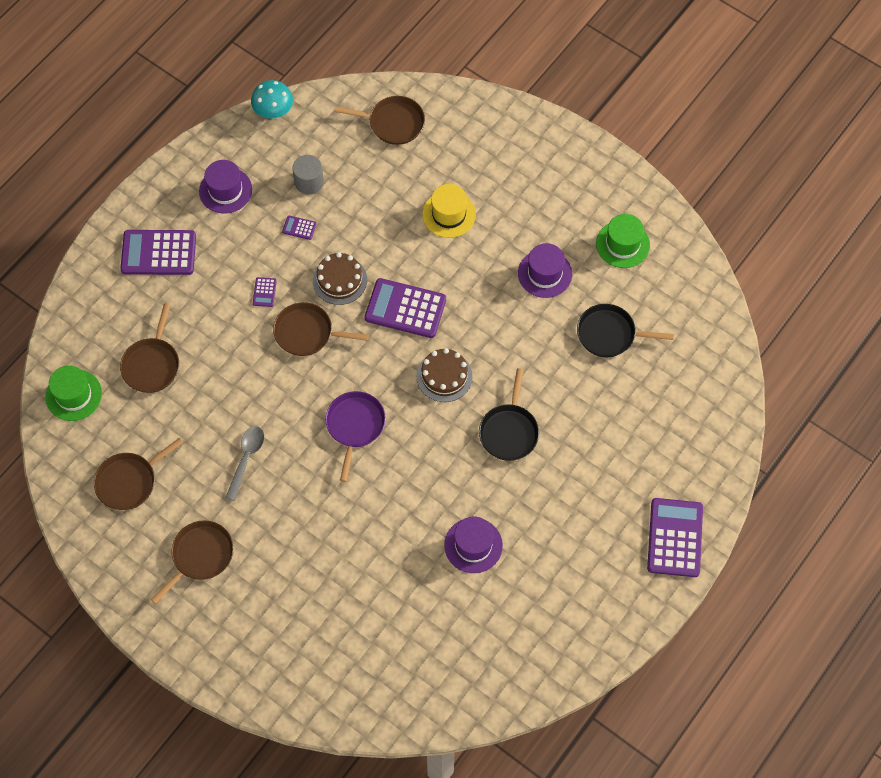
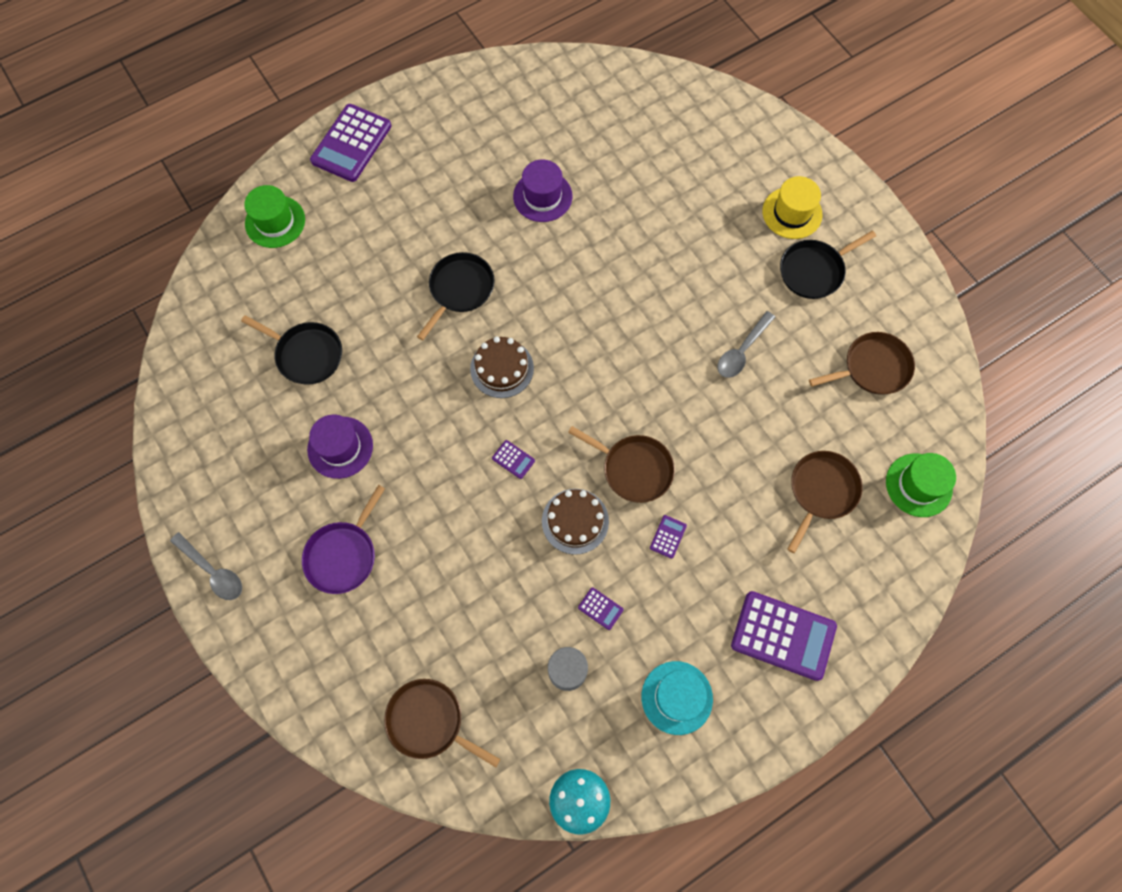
camera: 160 degrees left, 5 degrees up
brown pan [151,520,234,604] -> black pan [780,231,876,299]
purple hat [199,160,252,214] -> turquoise hat [642,661,713,735]
purple pan [325,391,386,482] -> purple pan moved to [302,485,385,594]
purple calculator [365,278,446,338] -> purple calculator [492,440,535,479], size x0.43
yellow hat [422,184,476,238] -> yellow hat moved to [763,176,822,239]
green hat [596,214,650,268] -> green hat moved to [244,185,305,248]
none -> grey spoon [170,532,242,600]

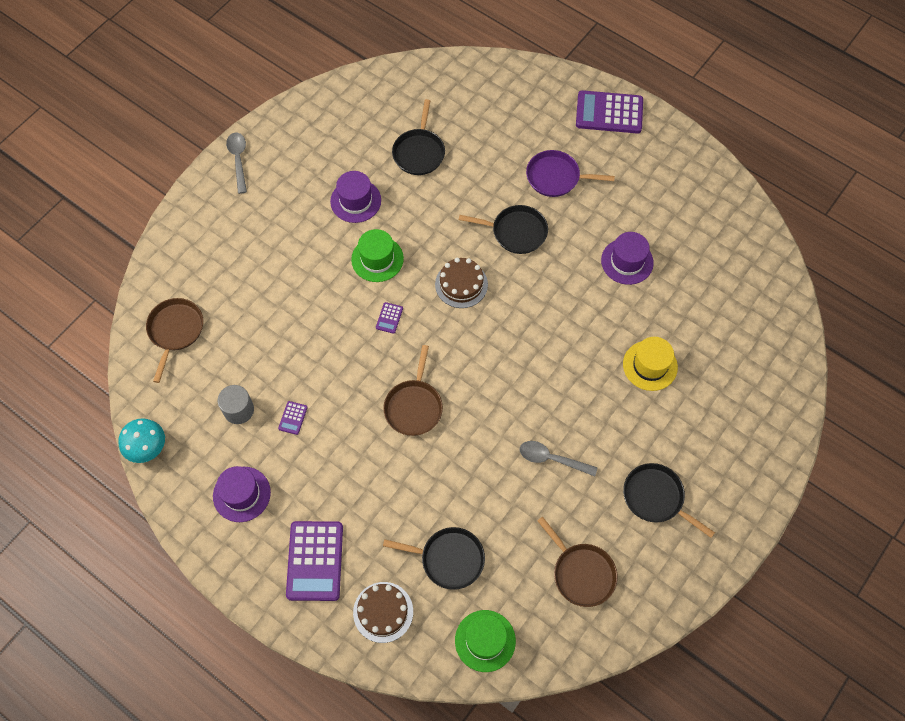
camera: 70 degrees right, 5 degrees down
grey spoon [170,532,242,600] -> grey spoon turned 150 degrees clockwise [226,133,247,194]
green hat [244,185,305,248] -> green hat moved to [351,229,404,282]
purple pan [302,485,385,594] -> purple pan moved to [526,150,615,197]
brown cake [542,489,609,555] -> brown cake moved to [353,582,413,643]
turquoise hat [642,661,713,735] -> purple hat [213,466,271,522]
purple calculator [650,515,687,559] -> none
yellow hat [763,176,822,239] -> yellow hat moved to [623,337,678,391]
brown pan [787,451,863,553] -> black pan [383,527,485,590]

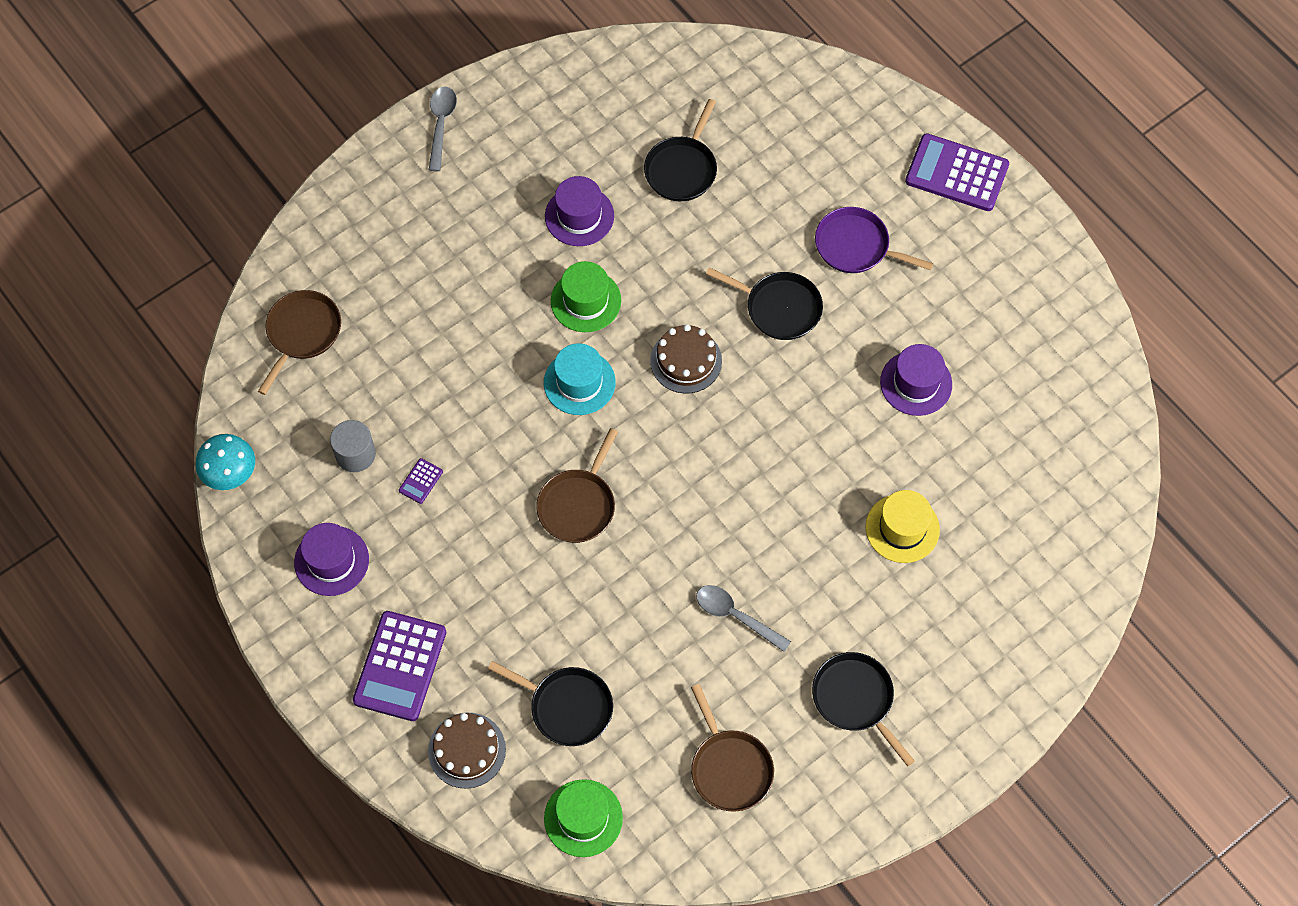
camera: 15 degrees right, 0 degrees up
purple calculator [376,302,403,334] -> turquoise hat [544,343,616,415]

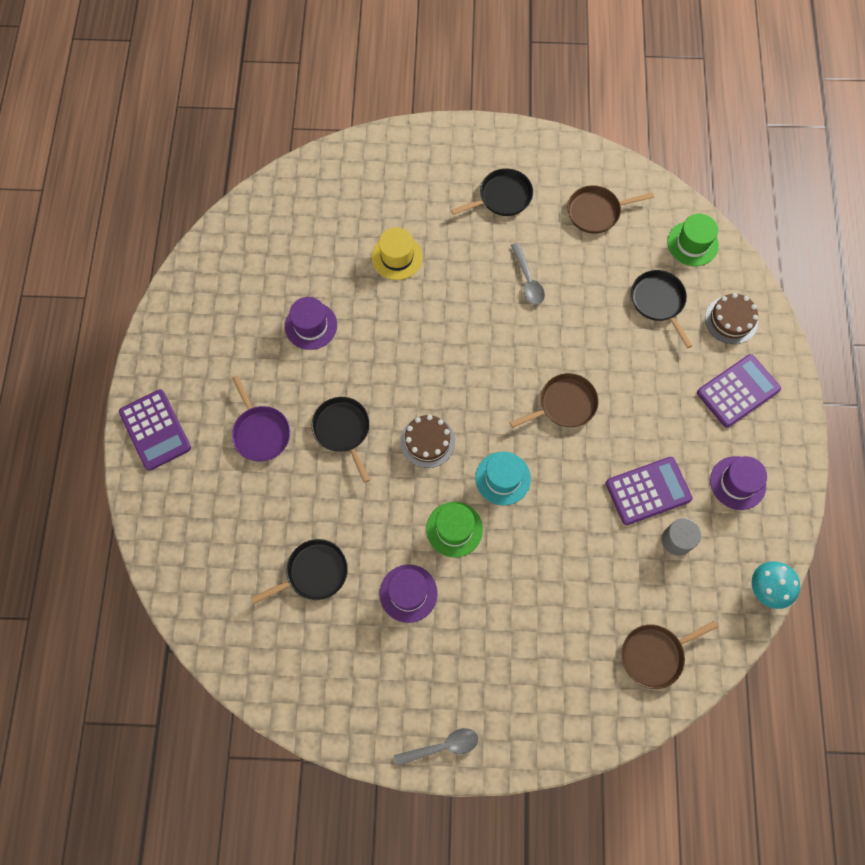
camera: 140 degrees left, 5 degrees up
purple calculator [399,458,443,504] -> purple calculator [606,457,692,525], size x2.35
grey spoon [429,87,457,171] -> grey spoon turned 150 degrees counterclockwise [394,728,478,766]
brown pan [691,684,774,812] -> brown pan turned 120 degrees counterclockwise [567,185,654,234]
black pan [812,652,915,766] -> black pan turned 120 degrees counterclockwise [451,169,533,216]

